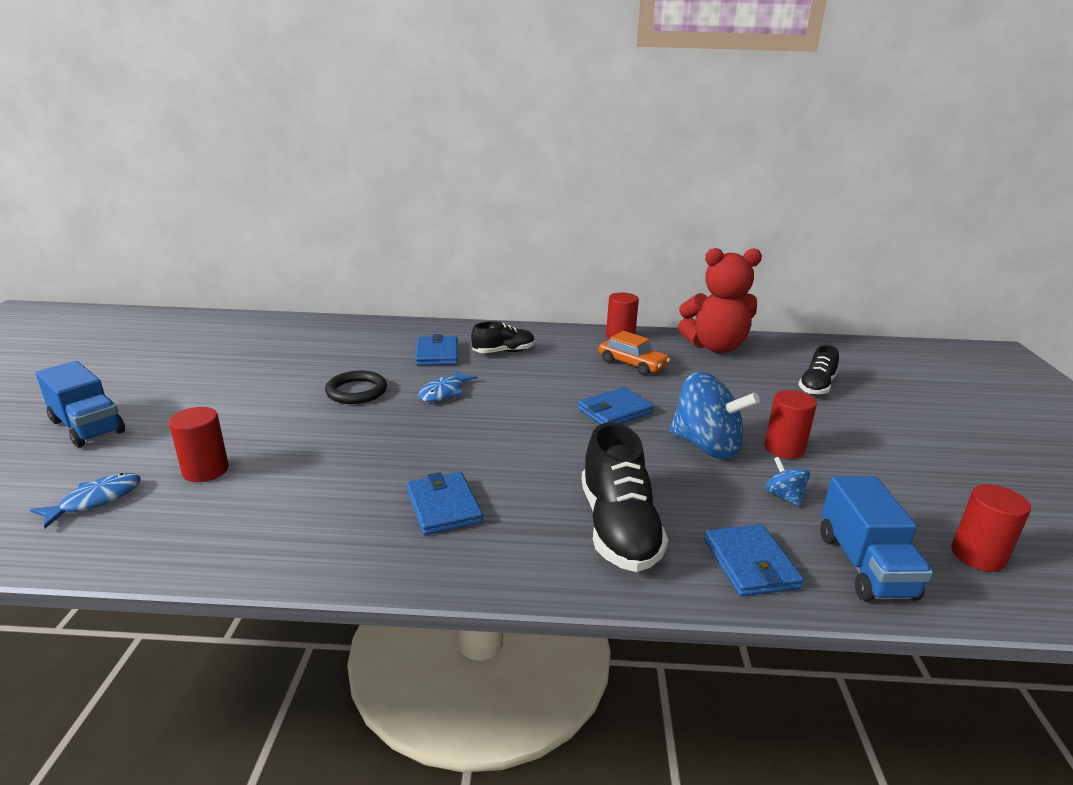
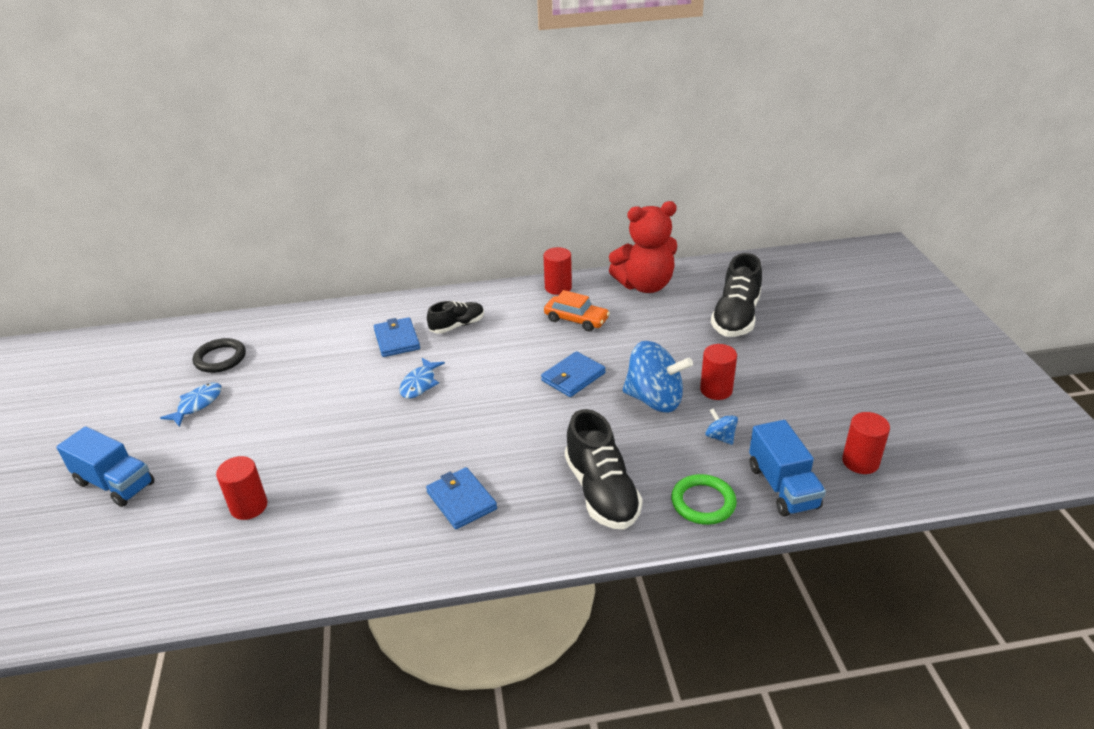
camera: 10 degrees left, 10 degrees up
blue fish [30,473,141,528] -> blue fish moved to [160,382,222,427]
black ring [325,371,387,404] -> black ring moved to [193,338,246,373]
blue wallet [704,524,804,596] -> green ring [671,474,737,525]
black shoe [798,345,839,395] -> black shoe [711,253,762,337], size x1.66

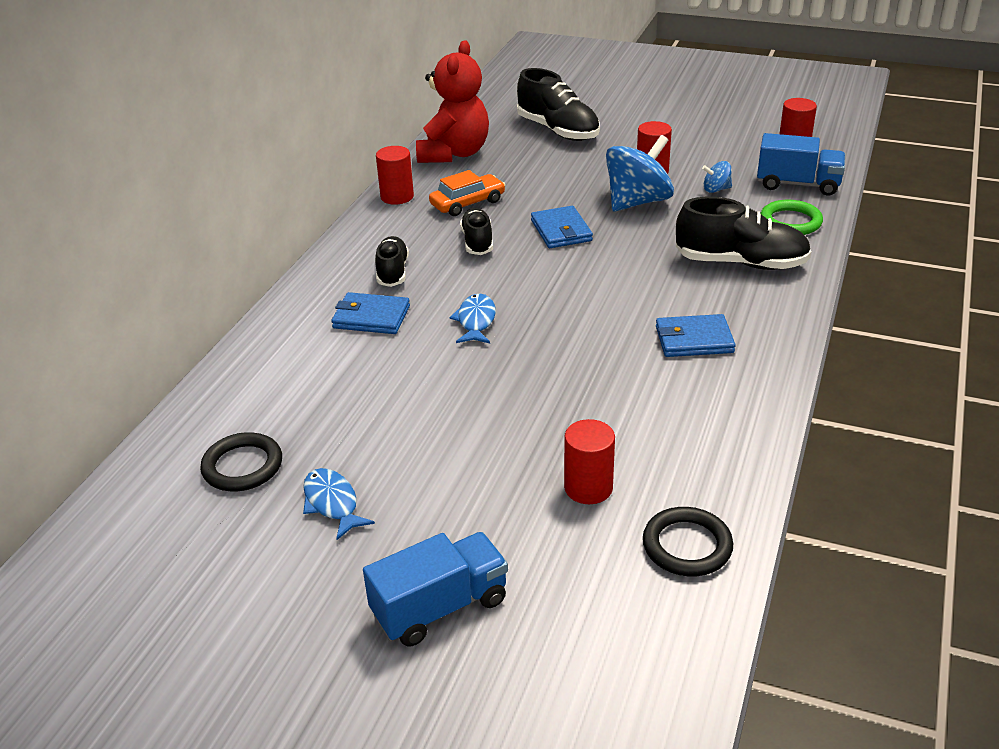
camera: 60 degrees left, 0 degrees up
blue fish [399,358,445,399] -> blue fish turned 135 degrees counterclockwise [449,294,496,343]
none -> black shoe [460,208,493,255]
none -> black ring [643,507,733,576]

